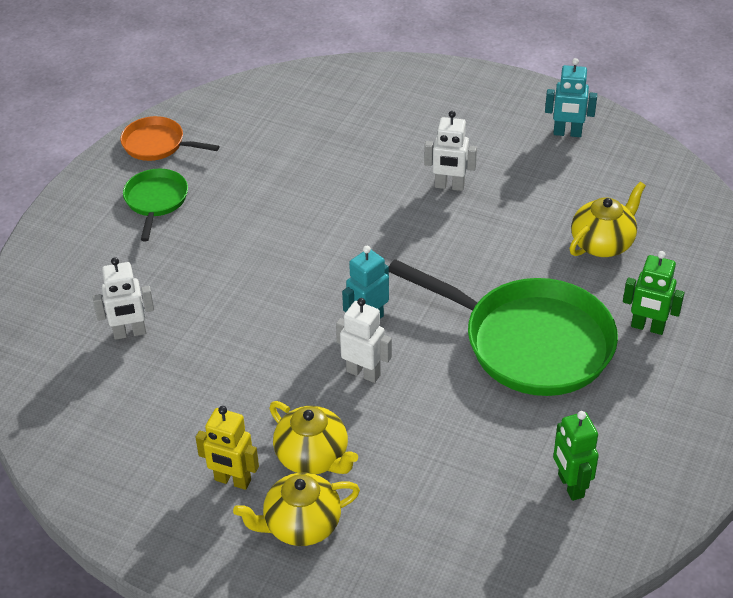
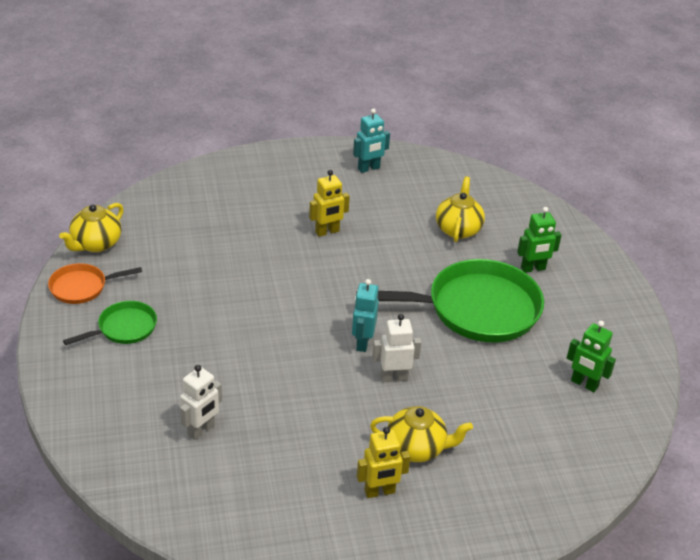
camera: 40 degrees left, 5 degrees down
green pan [123,169,188,241] -> green pan turned 90 degrees clockwise [63,301,157,345]
yellow teapot [233,473,360,546] -> yellow teapot moved to [59,203,124,252]
white robot [424,111,477,191] -> yellow robot [309,170,350,237]

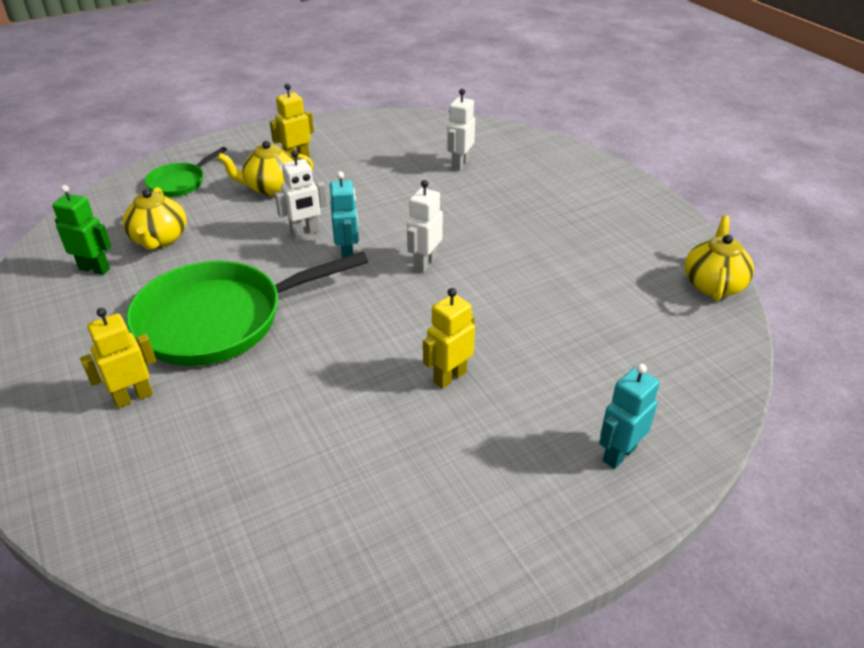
camera: 165 degrees right, 0 degrees up
orange pan [48,263,142,304] -> none
green pan [63,301,157,345] -> green pan moved to [145,147,227,197]
turquoise robot [353,108,390,173] -> turquoise robot moved to [599,364,660,469]
yellow teapot [436,176,485,242] -> yellow teapot moved to [123,187,186,250]
green robot [517,207,562,273] -> yellow robot [80,308,156,408]
none -> white robot [407,180,443,273]

